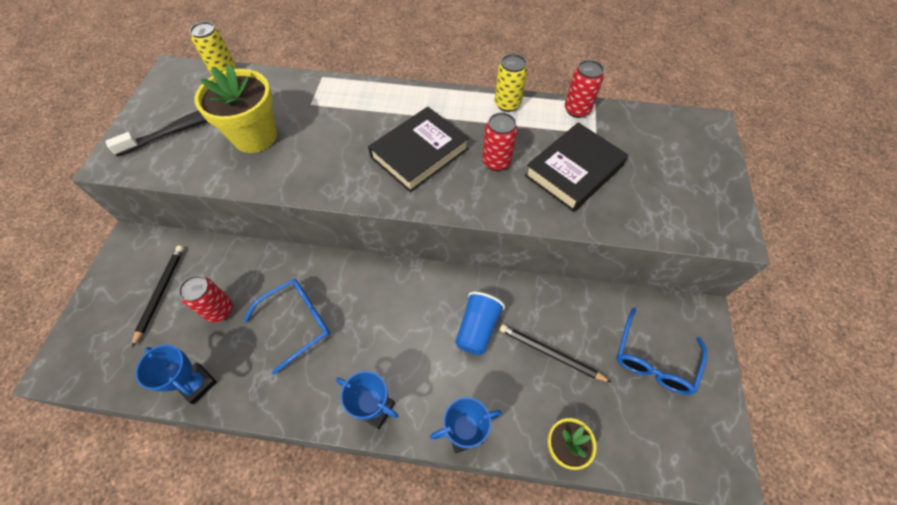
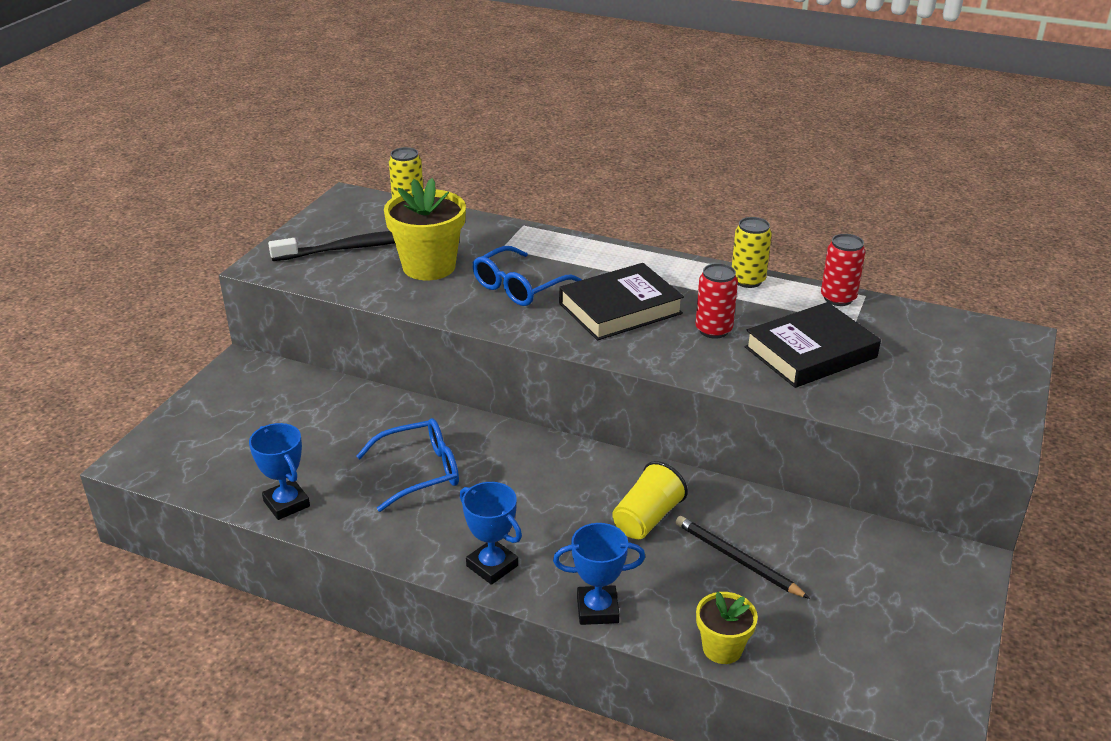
camera: 15 degrees right, 25 degrees down
black pencil [132,246,184,347] -> none
red can [179,275,233,323] -> none
blue cup [455,291,505,355] -> yellow cup [612,461,688,539]
blue glasses [617,308,707,395] -> blue glasses moved to [472,246,582,306]

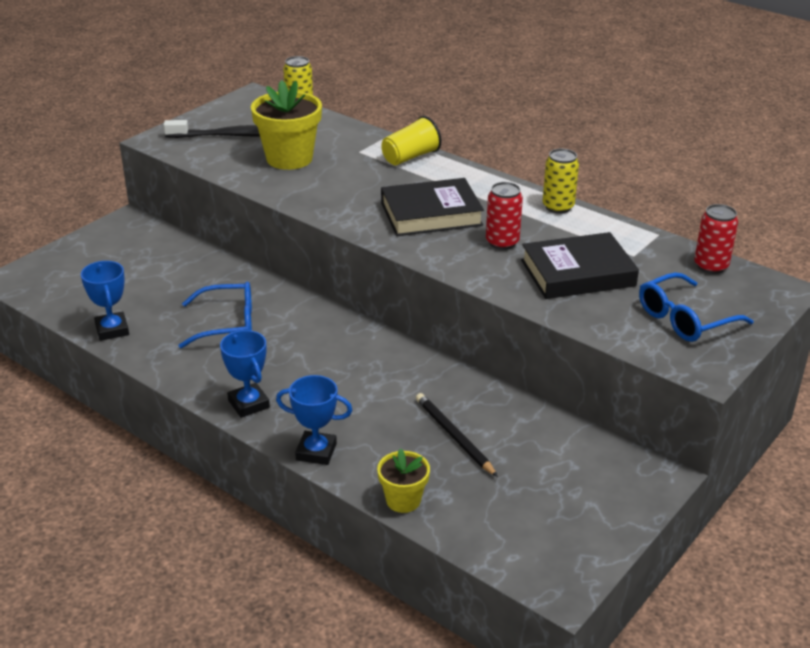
camera: 15 degrees right, 0 degrees up
blue glasses [472,246,582,306] -> blue glasses moved to [639,272,754,342]
yellow cup [612,461,688,539] -> yellow cup moved to [381,116,442,165]
red can [821,234,865,306] -> red can moved to [694,204,738,274]

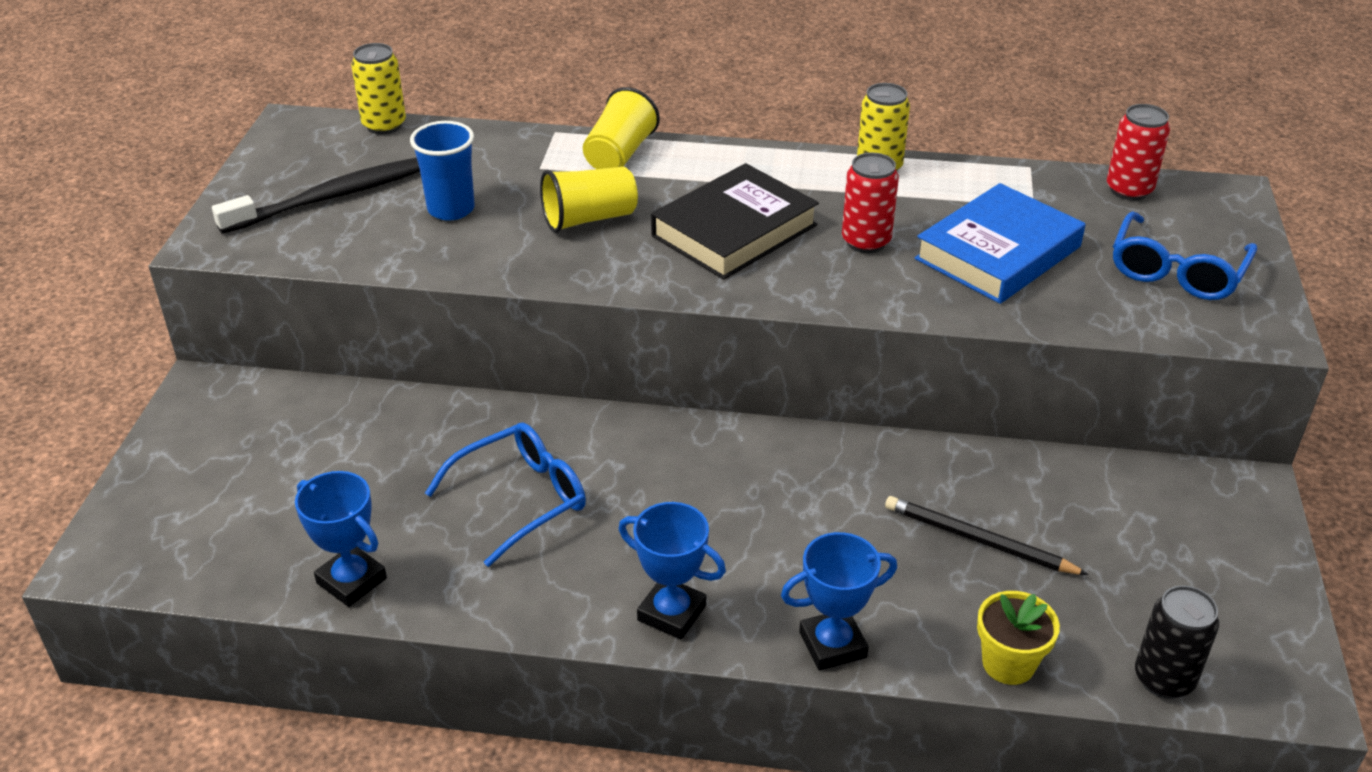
camera: 30 degrees left, 5 degrees up
yellow flower pot [251,80,322,170] -> blue cup [410,121,475,221]
black book [521,232,639,299] -> blue book [915,183,1085,304]
none -> yellow cup [540,167,638,233]
none -> black can [1135,585,1219,699]

